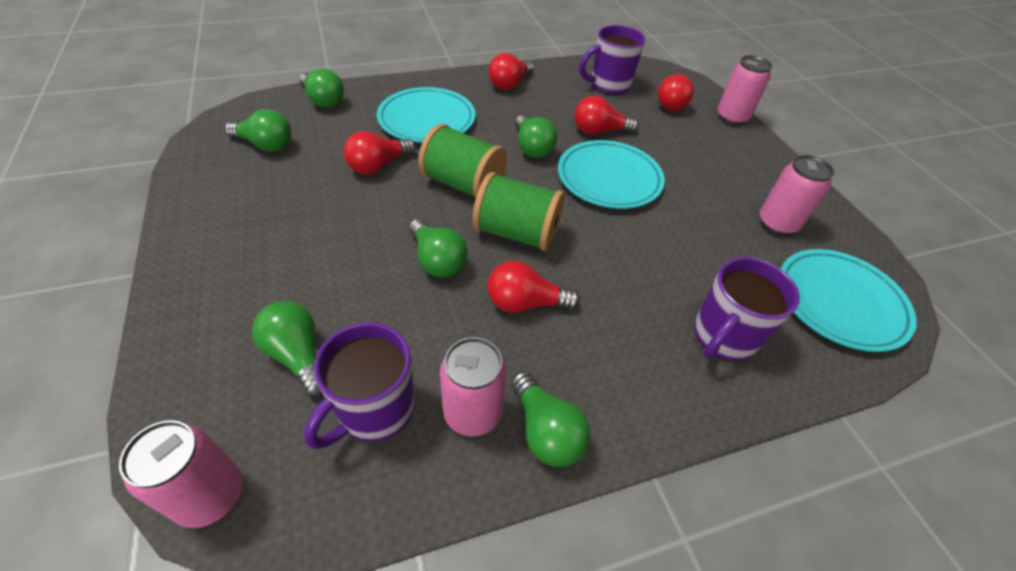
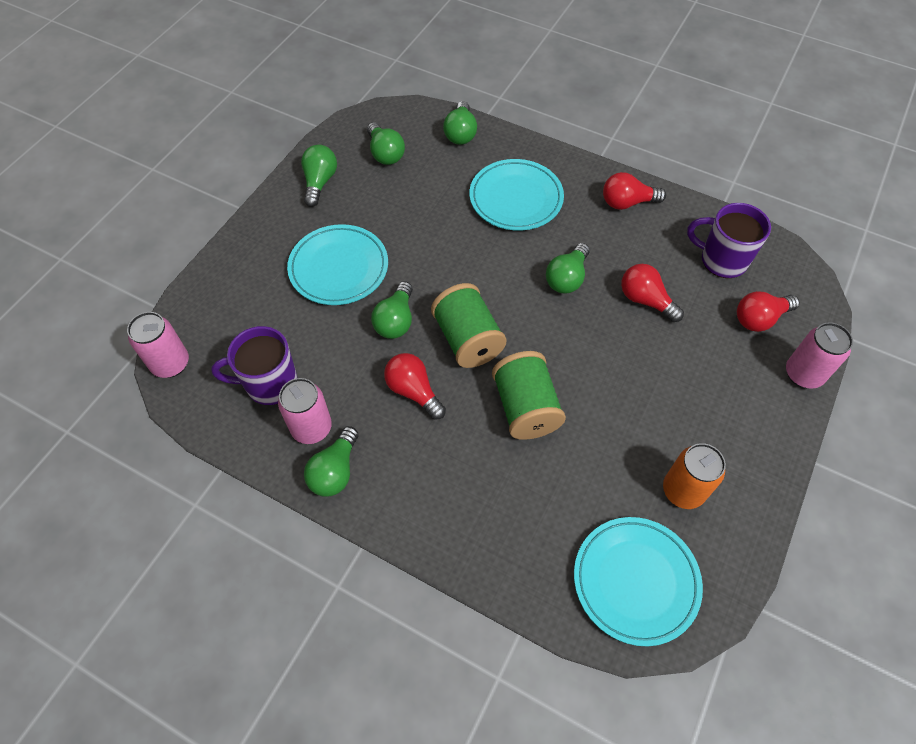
camera: 50 degrees right, 10 degrees up
green light bulb [252,301,323,397] -> green light bulb moved to [301,145,337,207]
red light bulb [344,131,416,175] -> none
green spool [418,124,507,198] -> green spool moved to [492,351,566,440]
turquoise plate [558,140,665,209] -> turquoise plate moved to [287,224,388,305]
purple mug [694,257,800,361] -> none
pink can [760,155,834,236] -> orange can [663,443,726,509]

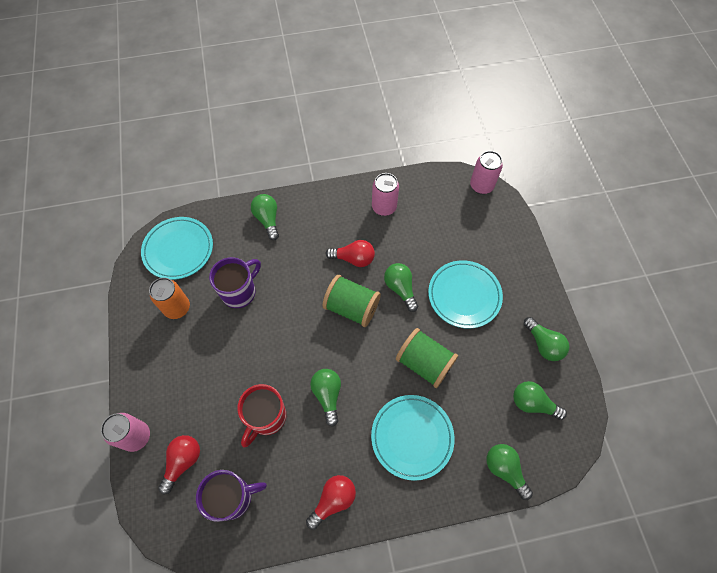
camera: 140 degrees right, 5 degrees up
purple mug [211,326,297,405] -> purple mug moved to [209,257,261,308]
green light bulb [304,426,359,496] -> green light bulb moved to [251,194,279,240]
green spool [492,351,566,440] -> green spool moved to [396,328,458,388]
red light bulb [621,264,684,322] -> red mug [237,384,286,447]

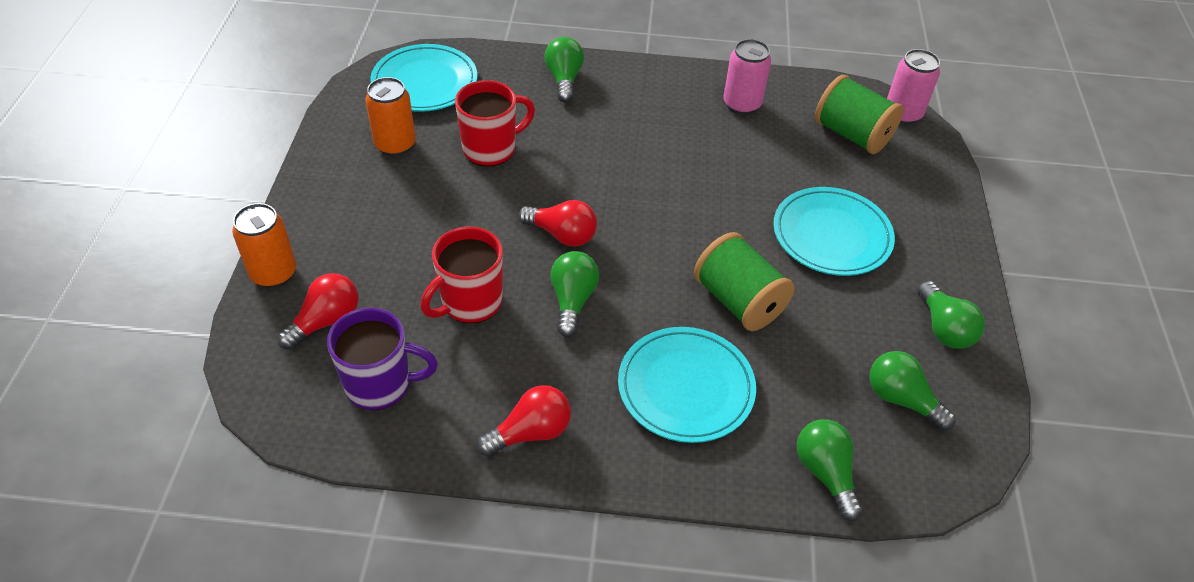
camera: 15 degrees right, 15 degrees down
pink can [101,413,150,452] -> orange can [232,203,296,288]
purple mug [209,257,261,308] -> red mug [455,80,535,167]
green spool [322,275,381,327] -> green spool moved to [815,75,904,154]
red light bulb [325,240,375,267] -> red light bulb moved to [519,200,597,247]
green light bulb [384,263,418,312] -> none

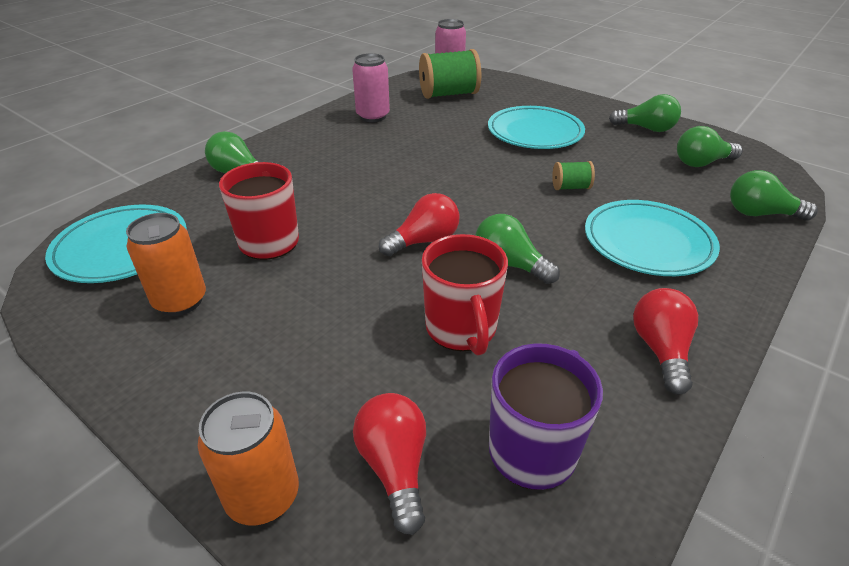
camera: 55 degrees left, 10 degrees down
green spool [694,232,795,331] -> green spool [552,161,595,190], size x0.50

